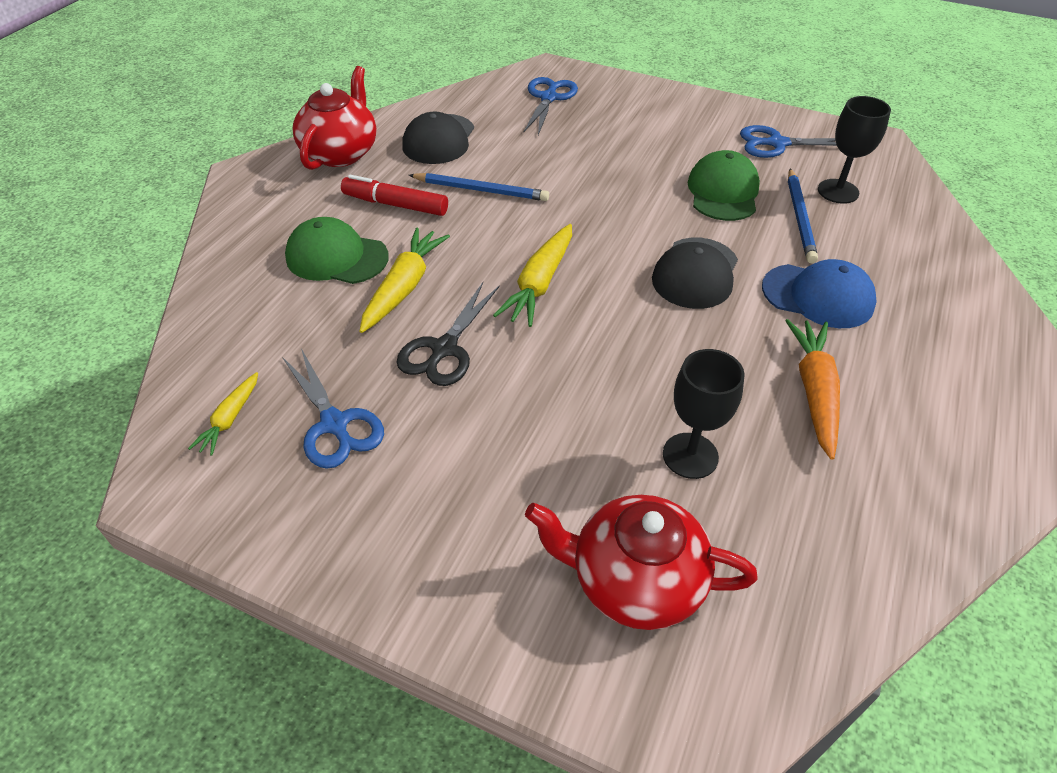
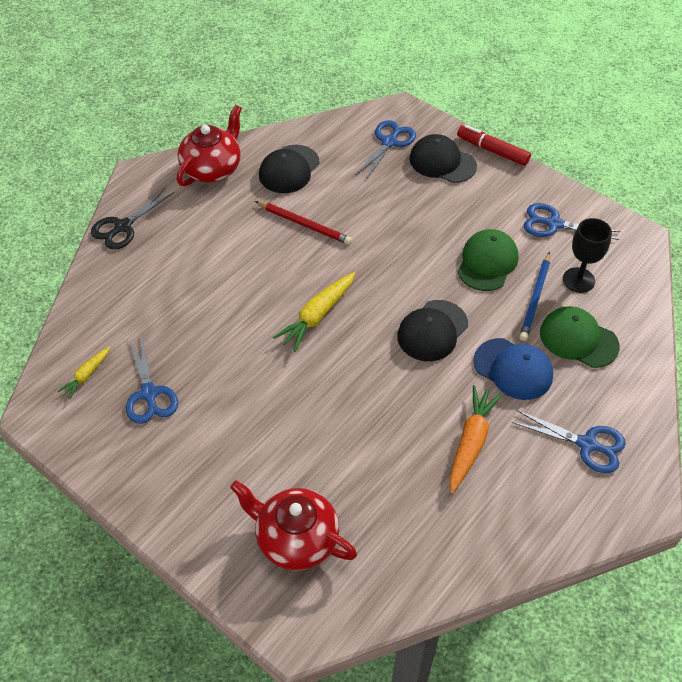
camera: 15 degrees right, 5 degrees up
green cap [285,217,389,284] -> green cap moved to [540,306,620,368]
red marker [341,175,448,216] -> red marker moved to [457,125,531,166]
yellow carrot [359,227,450,333] -> none
black scissors [396,282,500,386] -> black scissors moved to [91,188,174,250]
blue pencil [409,173,549,201] -> red pencil [255,201,352,245]
black goblet [663,349,745,479] -> none
none -> black cap [409,134,477,183]
none -> blue scissors [511,410,626,473]

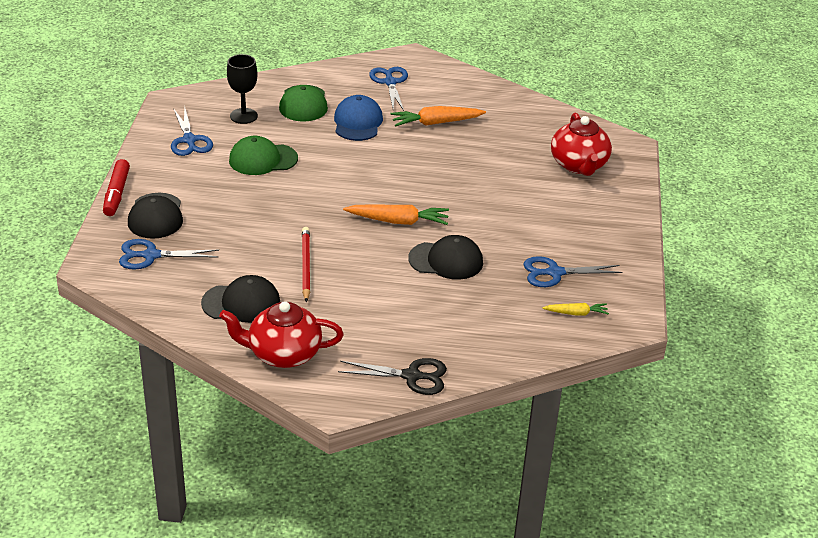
camera: 125 degrees left, 15 degrees down
blue scissors [126,336,178,424] -> blue scissors turned 135 degrees counterclockwise [523,256,622,287]
yellow carrot [273,272,355,352] -> orange carrot [343,204,449,225]
black cap [397,300,468,361] -> black cap moved to [408,235,483,280]
blue pencil [519,252,550,341] -> none

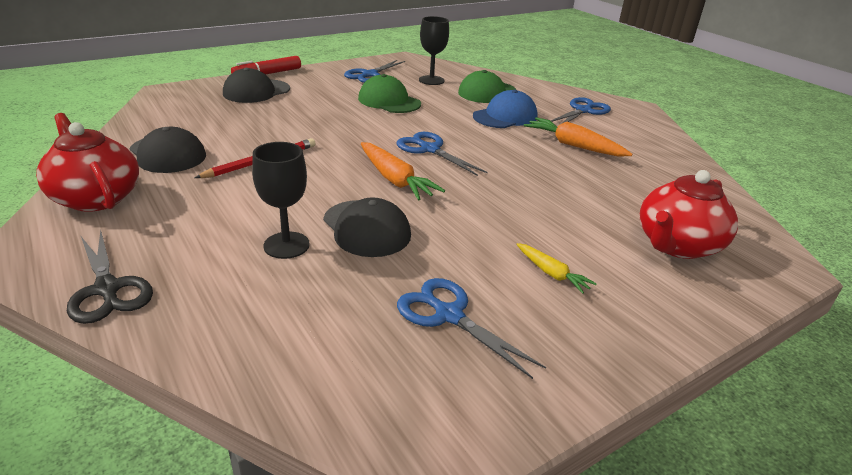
camera: 50 degrees right, 5 degrees down
blue scissors [119,239,219,269] -> blue scissors moved to [397,132,487,176]
yellow carrot [542,303,609,315] -> yellow carrot moved to [516,243,597,294]
none -> black goblet [252,142,310,259]

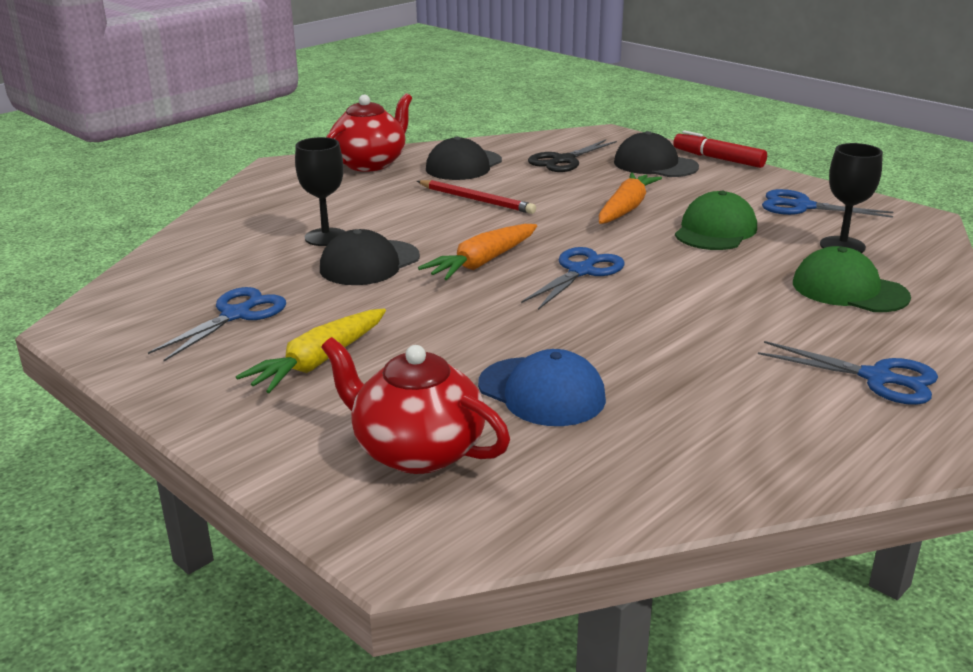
camera: 80 degrees right, 5 degrees down
black scissors [66,230,153,324] -> black scissors moved to [528,140,617,172]
blue cap [473,90,538,128] -> blue cap moved to [478,349,606,426]
yellow carrot [516,243,597,294] -> yellow carrot [236,309,386,393], size x1.73
orange carrot [524,117,632,157] -> orange carrot moved to [599,173,662,224]

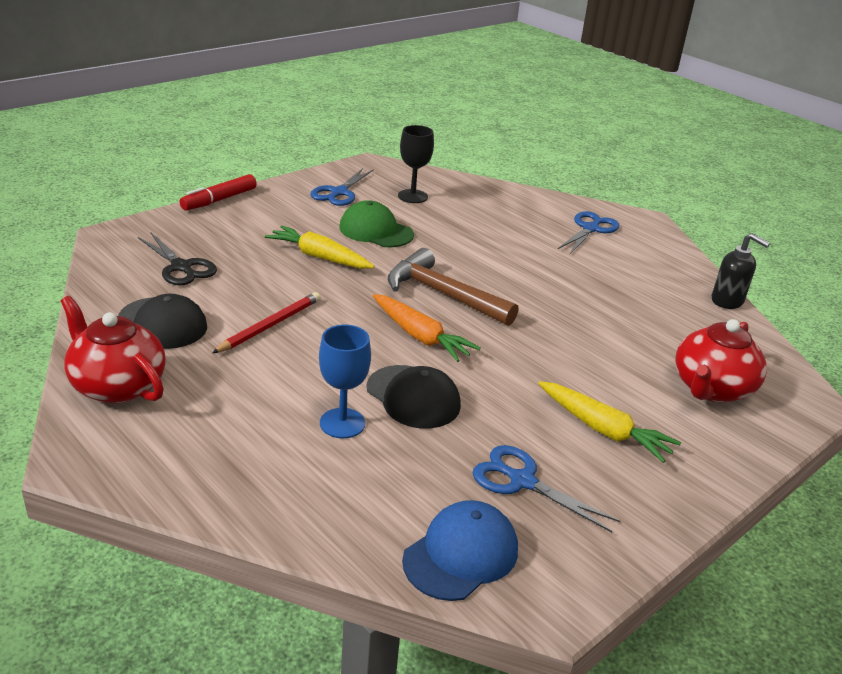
camera: 90 degrees left, 5 degrees up
black goblet [295,137,345,246] -> blue goblet [319,325,371,438]
blue cap [478,349,606,426] -> blue cap moved to [402,500,518,601]
blue scissors [521,247,625,310] -> brown hammer [388,248,519,326]
orange carrot [599,173,662,224] -> yellow carrot [265,225,374,269]
black cap [614,131,699,177] -> none
green cap [793,246,911,312] -> none
none -> black soap dispenser [712,233,770,309]

